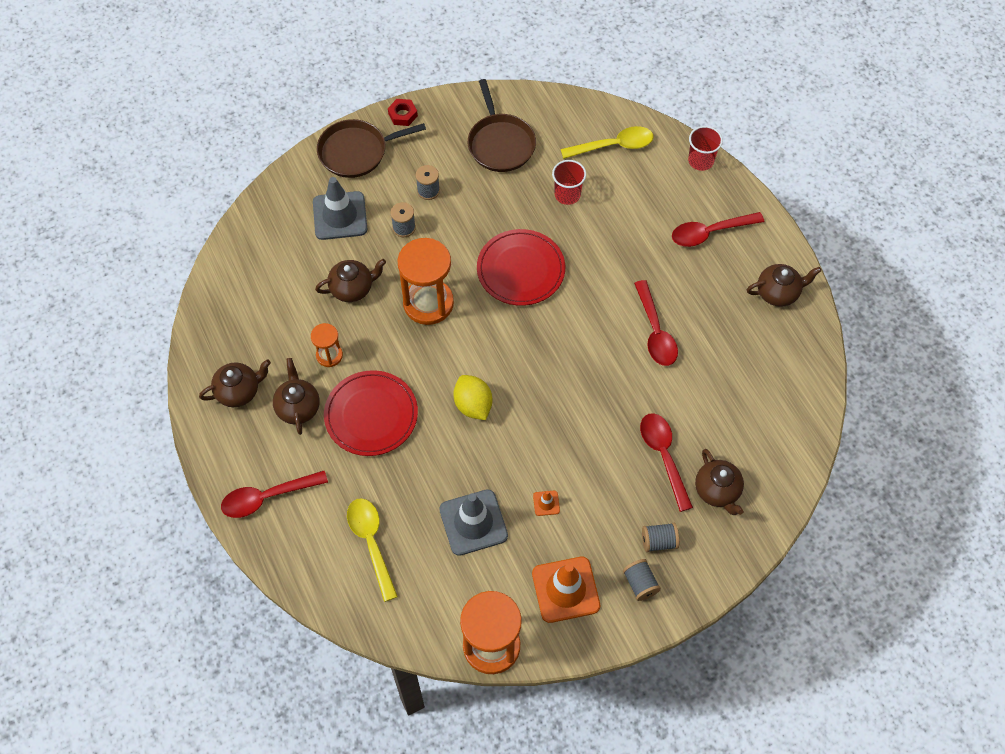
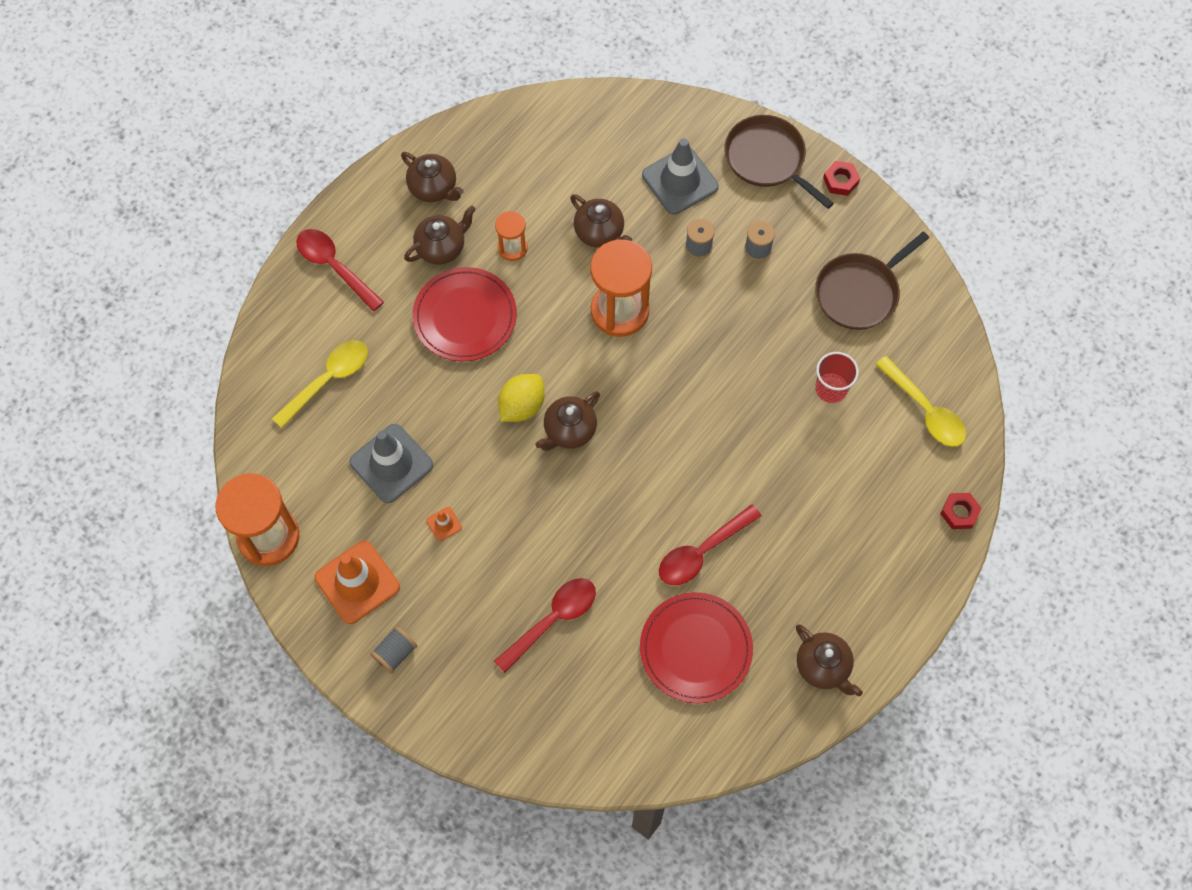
camera: 65 degrees right, 5 degrees up
red plate [477,229,565,306] -> red plate moved to [640,592,753,703]
grey spool [642,523,679,552] -> none
red spoon [672,212,764,247] -> none
red cup [688,126,723,171] -> red nut [940,493,982,529]
brown teapot [695,449,744,515] -> brown teapot moved to [535,391,600,451]

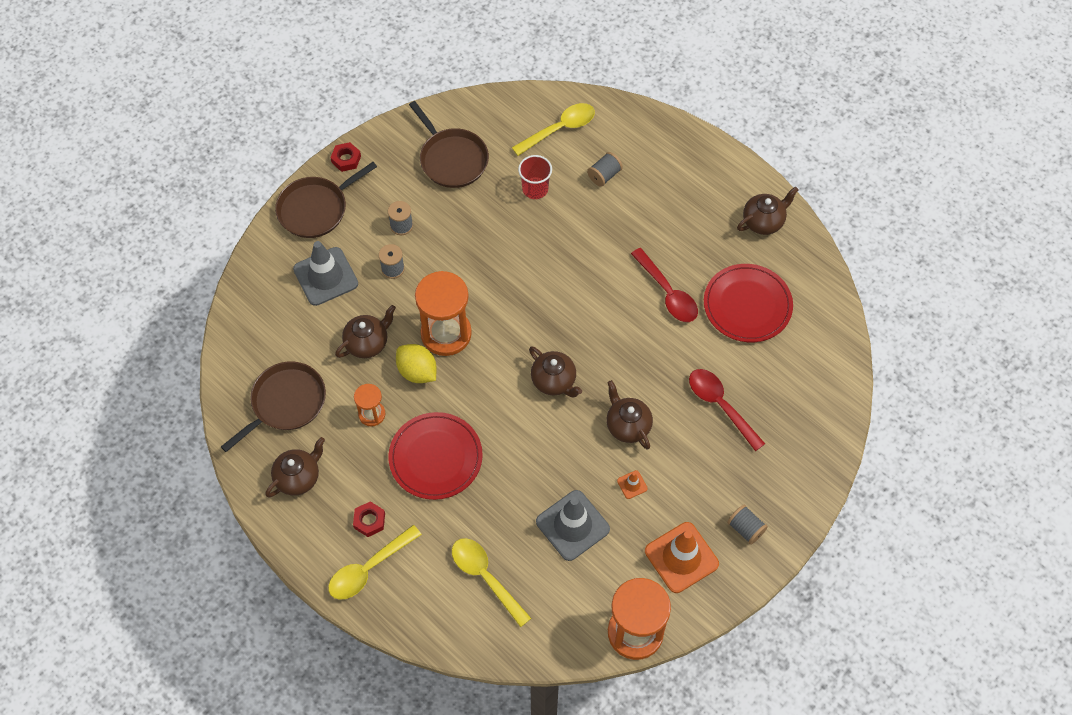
camera: 85 degrees left, 5 degrees down
red spoon [296,229,384,311] -> yellow spoon [328,525,422,600]
brown teapot [404,206,476,265] -> brown teapot moved to [606,380,653,450]
yellow lemon [498,374,545,422] -> yellow lemon moved to [396,344,437,383]
red nut [940,493,982,529] -> red nut moved to [353,501,385,537]
none -> brown pan [221,361,326,452]
none -> grey spool [587,152,623,187]

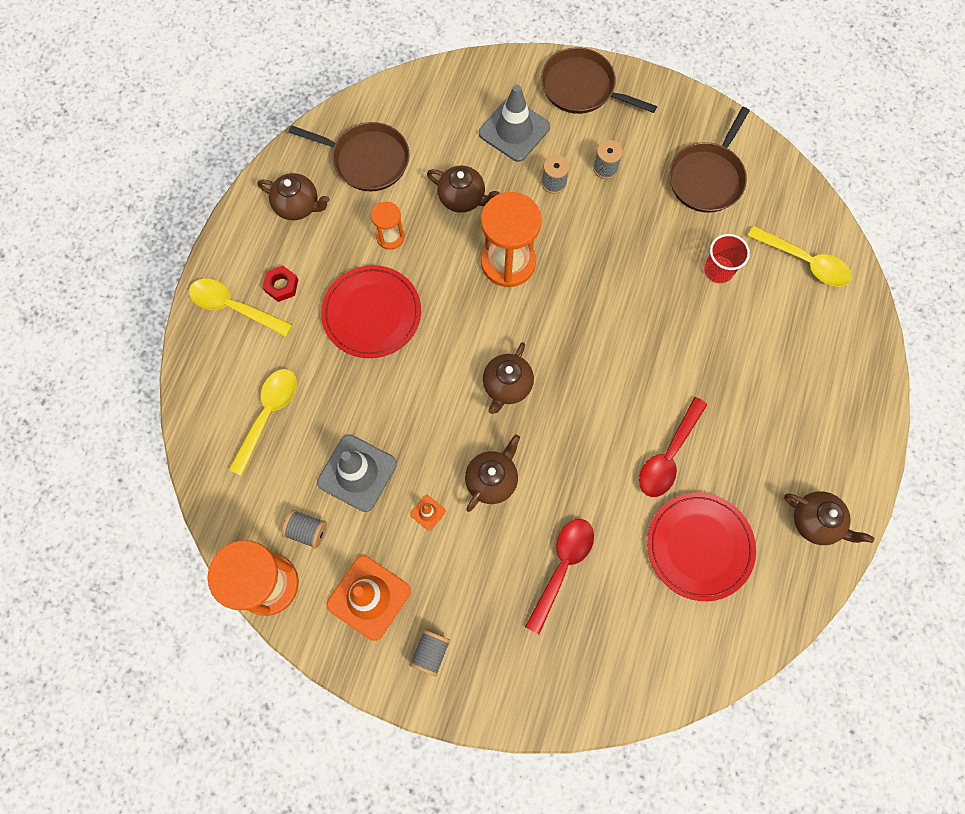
camera: 65 degrees right, 10 degrees up
red nut [330,142,361,172] -> none
yellow lemon [396,344,437,383] -> none
grey spool [587,152,623,187] -> grey spool moved to [282,510,327,549]

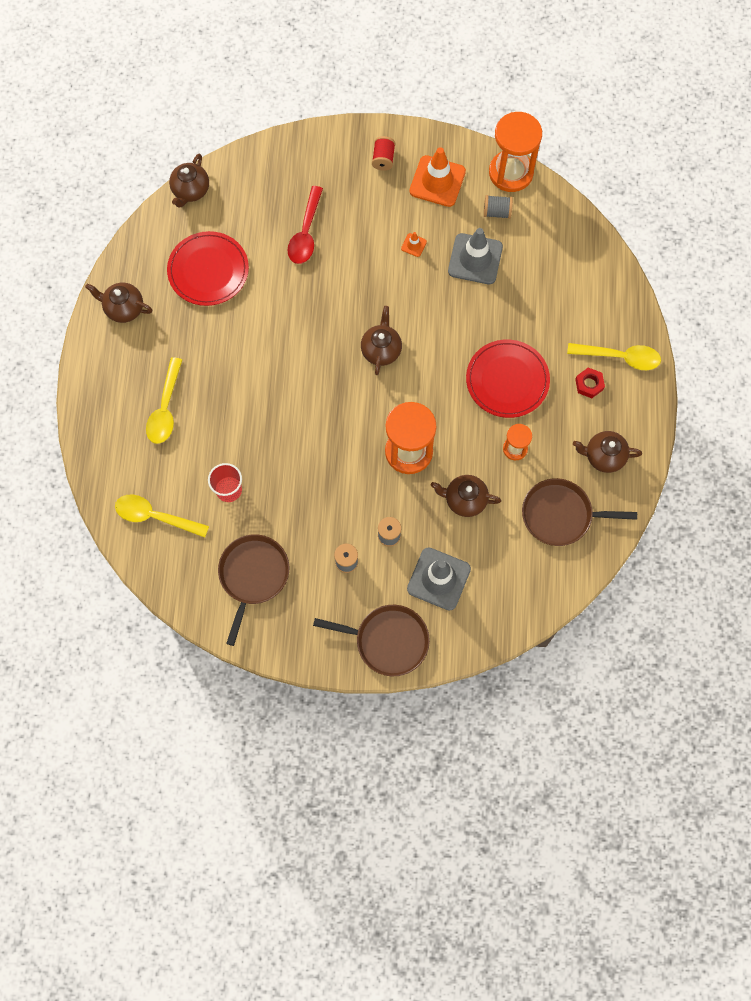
camera: 165 degrees right, 0 degrees up
yellow spoon [229,369,297,476] -> yellow spoon moved to [146,357,182,444]
grey spool [409,629,451,677] -> red spool [372,136,395,171]
brown teapot [465,435,520,512] -> brown teapot moved to [169,154,209,208]
red spoon [639,397,708,497] -> none

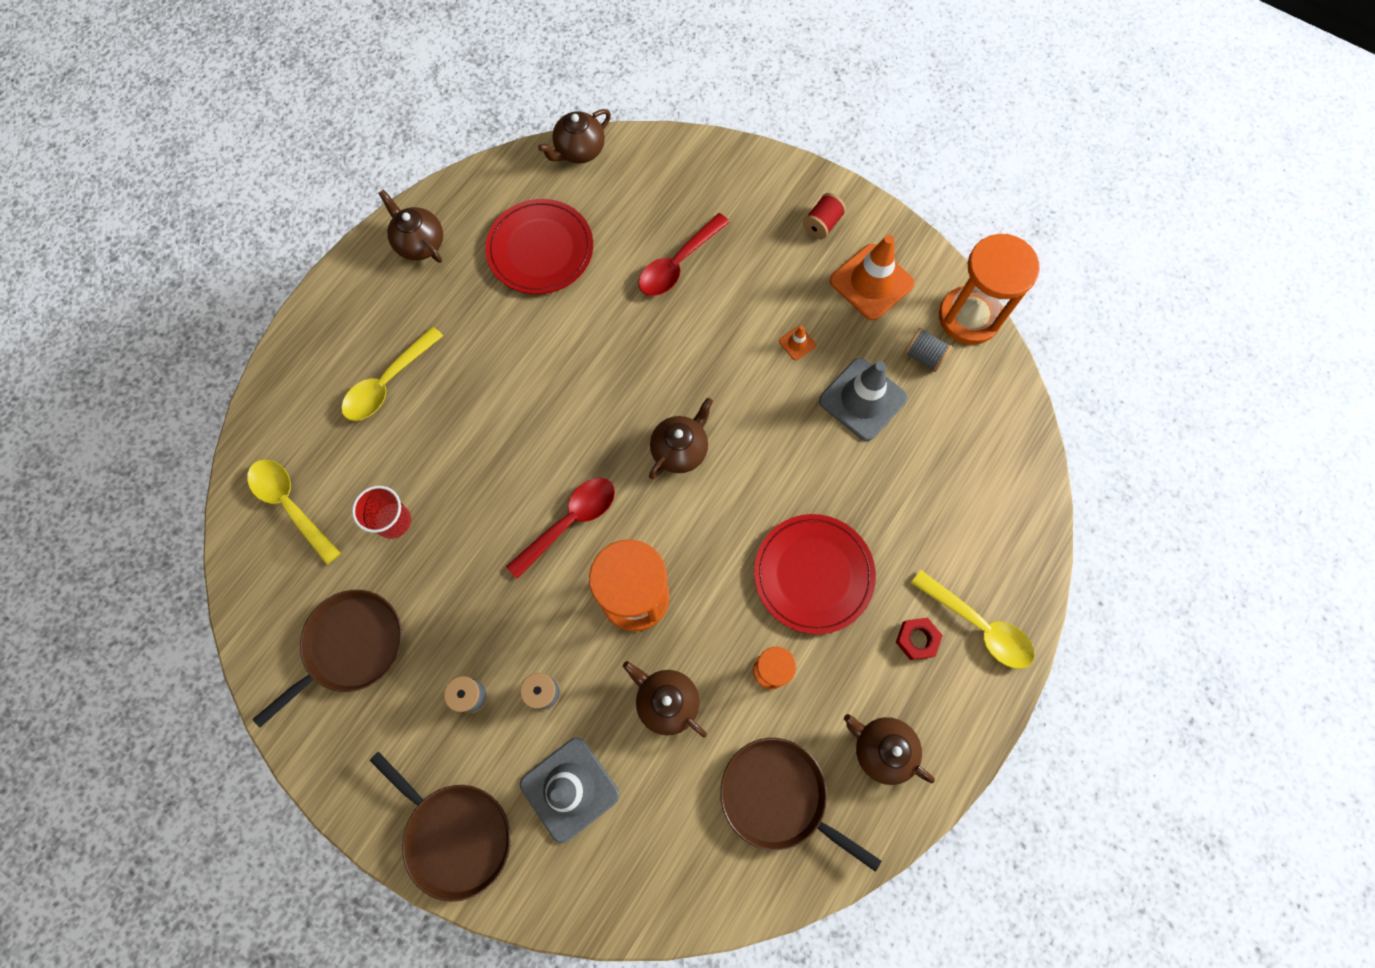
camera: 30 degrees right, 0 degrees up
none -> red spoon [506,478,615,579]

